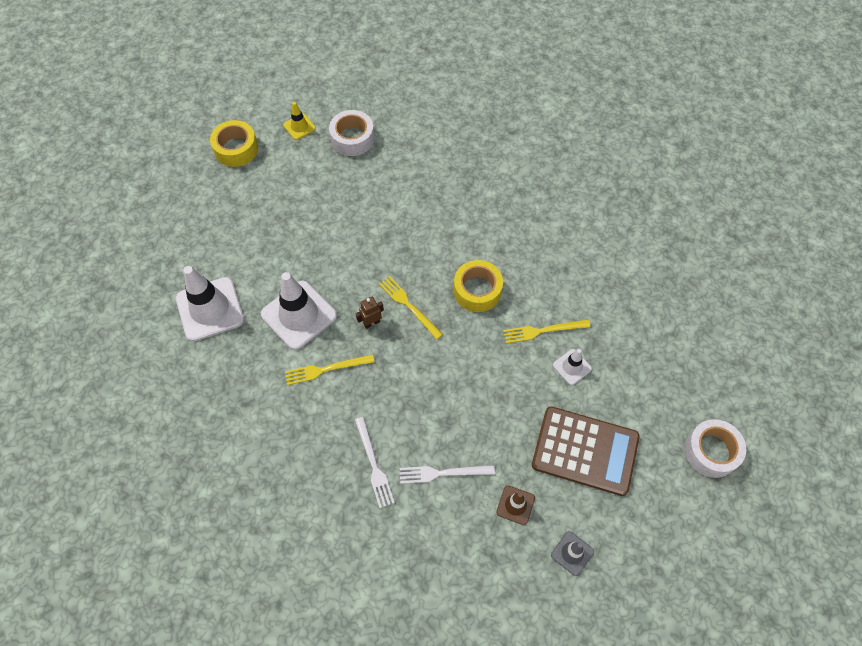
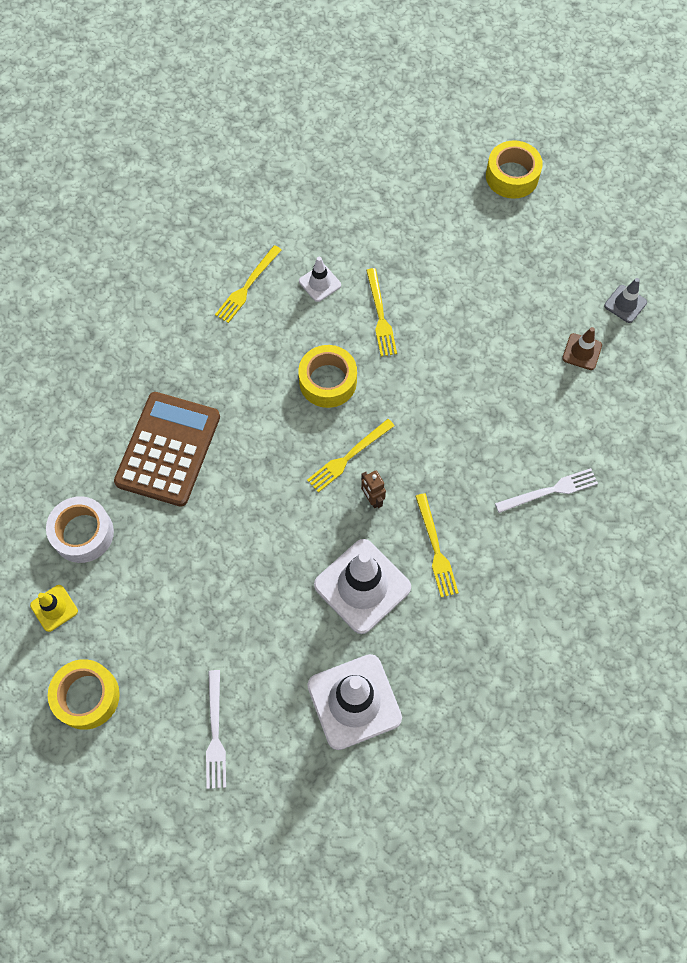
camera: 90 degrees left, 5 degrees up
white fork [400,465,495,484] -> white fork moved to [206,670,226,789]
brown calculator [532,406,640,496] -> brown calculator moved to [114,392,220,507]
white traffic cone [553,349,592,385] -> white traffic cone moved to [299,257,341,302]
white tape [685,419,746,478] -> yellow tape [486,140,543,199]
none -> yellow fork [215,245,281,323]

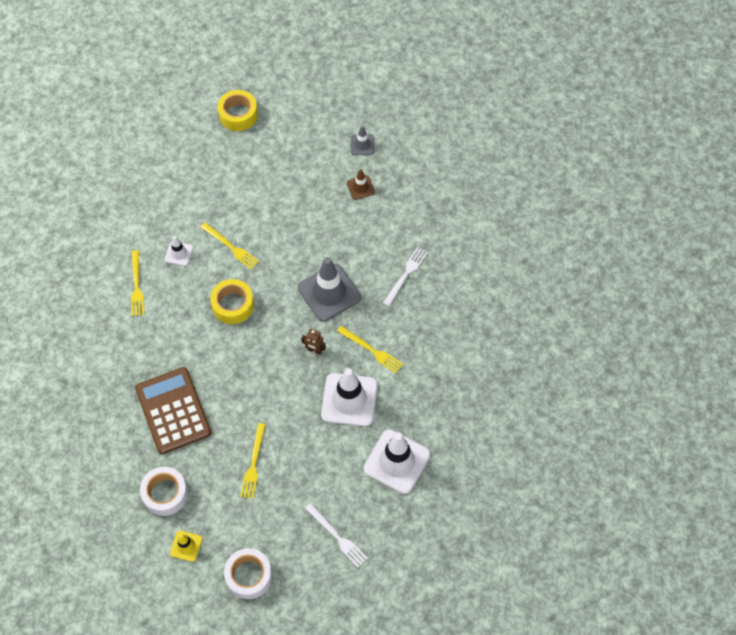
camera: 40 degrees left, 5 degrees down
yellow tape [48,659,120,730] -> white tape [224,548,272,599]
yellow fork [307,419,394,493] -> yellow fork moved to [240,423,266,499]
none -> grey traffic cone [298,257,361,322]

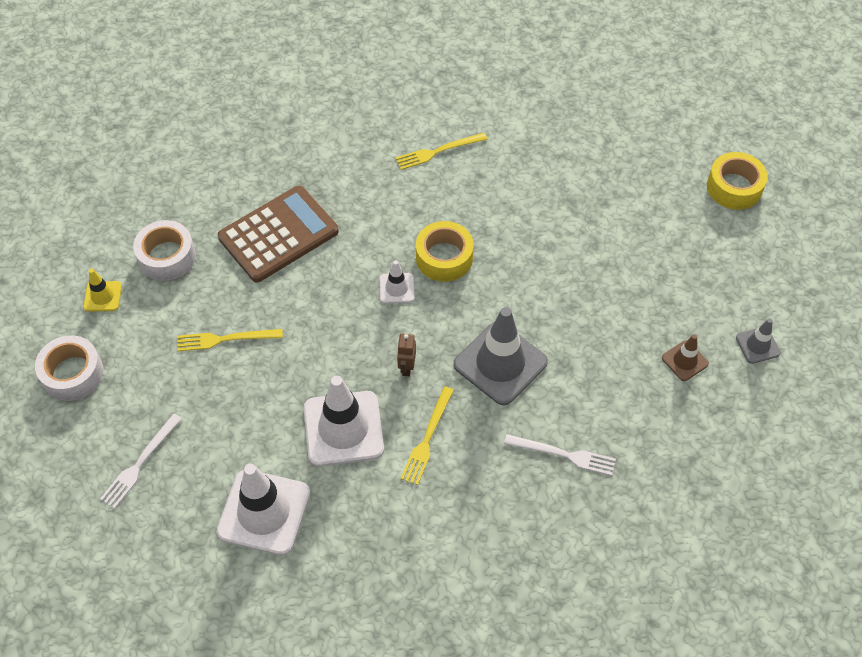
camera: 75 degrees right, 5 degrees down
white traffic cone [165,236,193,266] -> white traffic cone moved to [379,260,415,304]
yellow fork [200,222,259,270] -> none

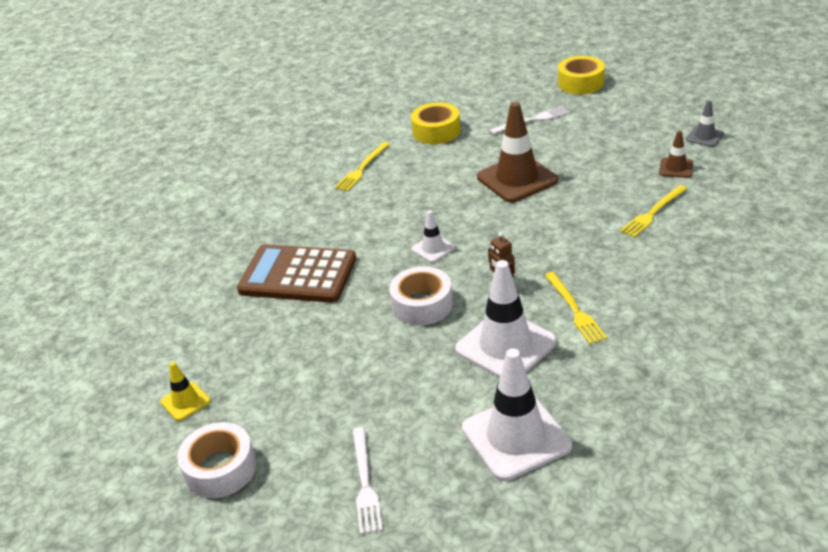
camera: 35 degrees left, 20 degrees down
white tape [133,220,196,281] -> white tape moved to [389,266,453,325]
yellow fork [177,329,283,352] -> yellow fork moved to [620,185,687,237]
brown calculator [218,186,339,282] -> brown calculator turned 90 degrees counterclockwise [237,244,356,303]
yellow tape [416,221,474,282] -> yellow tape moved to [411,103,461,144]
grey traffic cone [454,307,548,405] -> none
white fork [504,434,616,476] -> white fork moved to [489,106,569,134]
none -> brown traffic cone [477,102,558,203]

